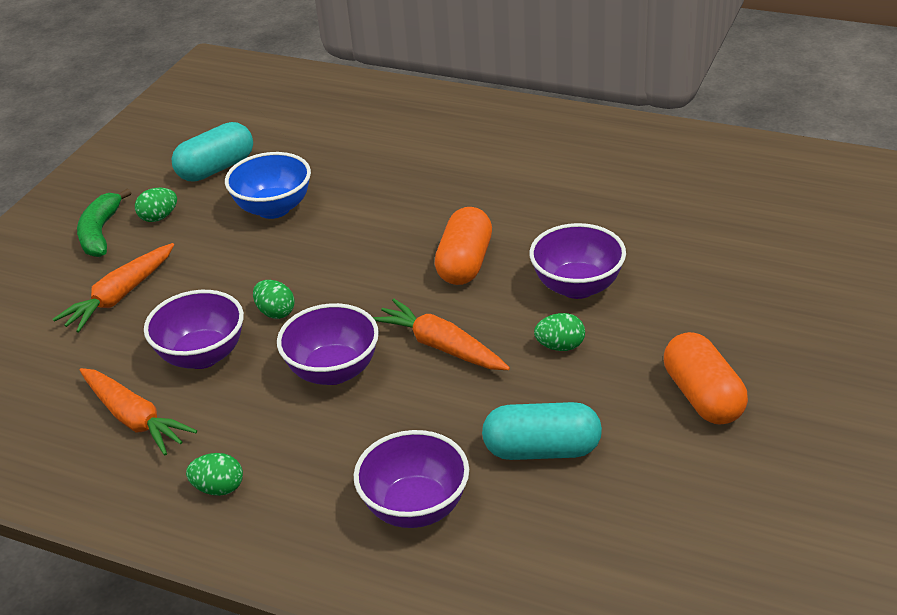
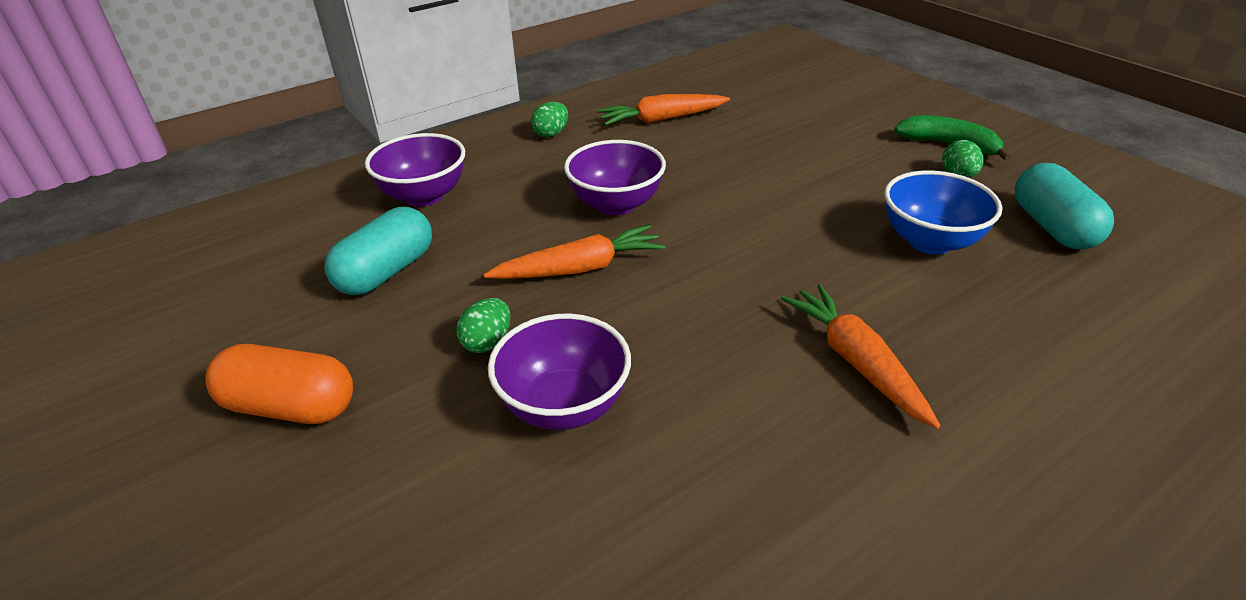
camera: 120 degrees right, 0 degrees up
orange carrot [53,243,174,332] -> orange carrot moved to [781,284,941,429]
purple bowl [144,290,244,369] -> none
green egg [253,280,295,319] -> none
orange capsule [435,207,492,285] -> none

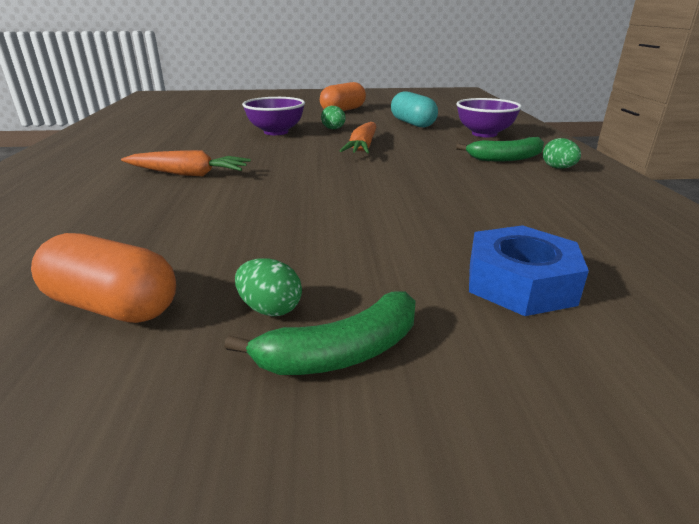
camera: 120 degrees right, 10 degrees down
purple bowl [564,140,666,215] -> none
orange carrot [597,94,730,125] -> none
blue bowl [884,171,1003,254] -> none
turquoise capsule [1015,163,1114,250] -> orange capsule [31,233,176,323]
none -> green banana [456,137,544,161]
none -> blue nut [469,225,589,316]

